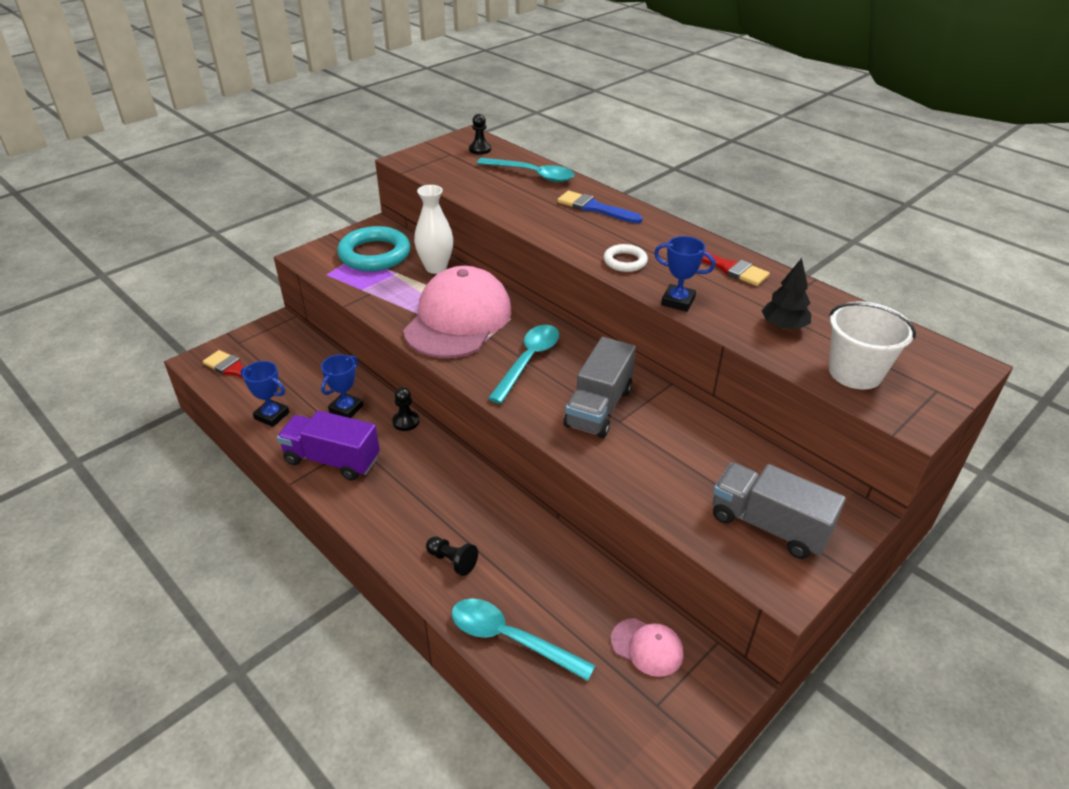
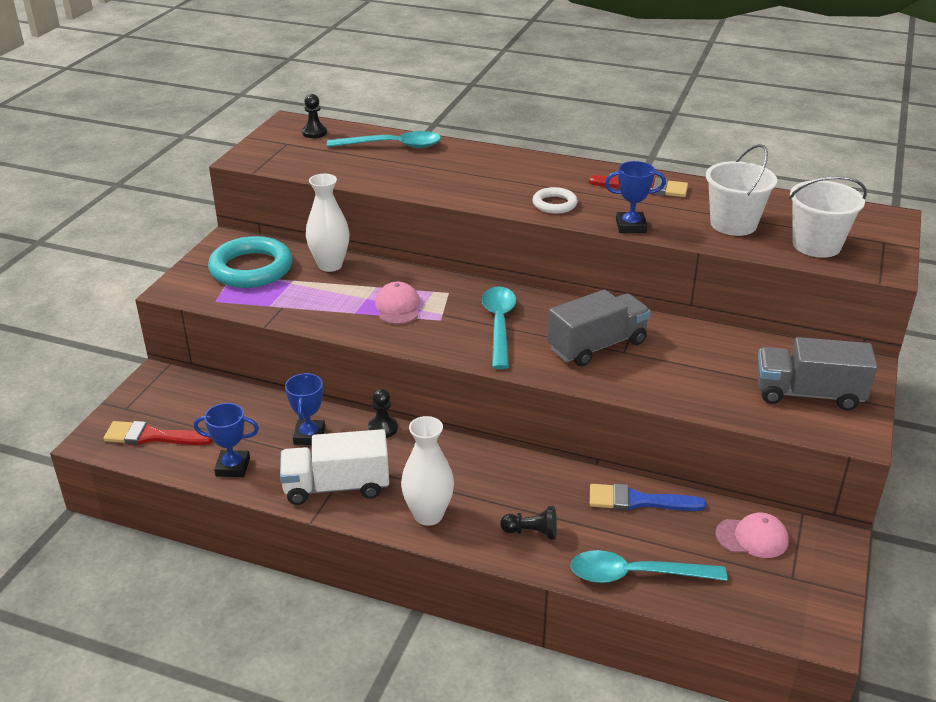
camera: 25 degrees left, 5 degrees down
purple truck [277,410,380,481] -> white truck [280,429,389,505]
pink cap [403,266,511,358] -> pink cap [375,282,420,324], size x0.43
blue brush [557,191,643,223] -> blue brush moved to [590,484,707,511]
grey truck [563,337,636,438] -> grey truck turned 120 degrees counterclockwise [548,289,651,367]
black tree [761,258,811,330] -> white bucket [706,144,777,236]
none -> white vase [401,416,454,526]

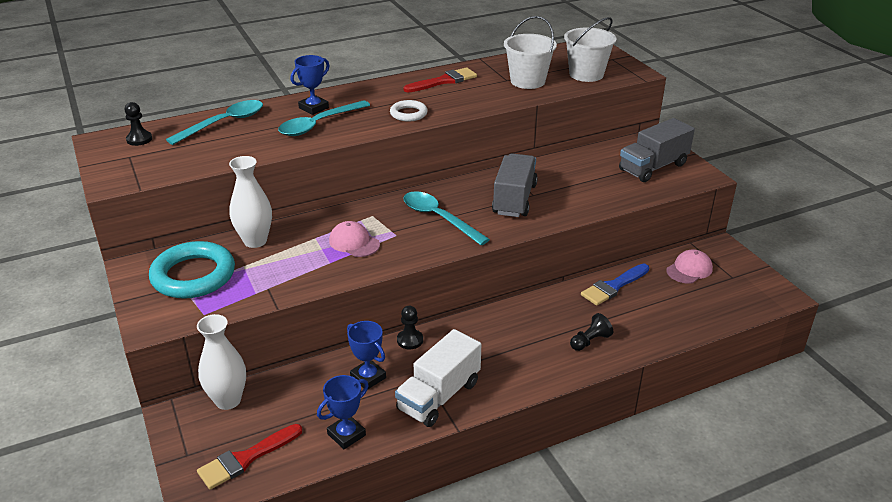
camera: 45 degrees left, 0 degrees up
white vase [401,416,454,526] -> white vase moved to [197,314,246,410]
turquoise spoon [570,550,727,583] -> turquoise spoon moved to [278,100,370,136]
blue trophy [605,161,666,233] -> blue trophy moved to [291,55,330,115]

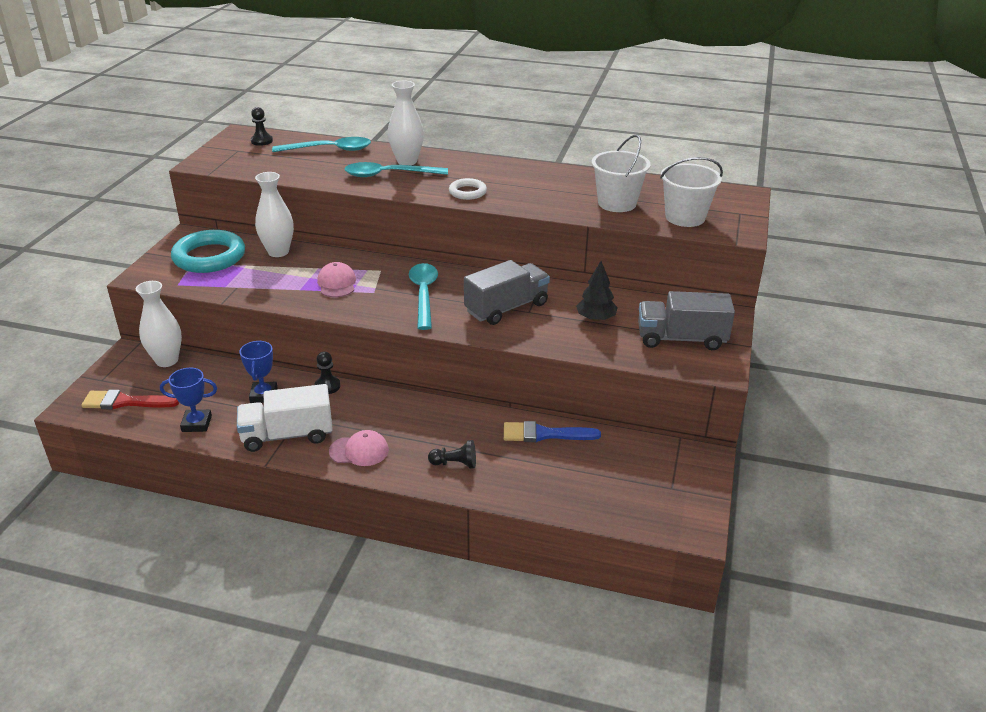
camera: 40 degrees right, 0 degrees up
blue trophy [291,55,330,115] -> white vase [388,81,424,165]
red brush [404,67,477,93] -> none
pink cap [666,250,713,284] -> pink cap moved to [329,430,389,466]
none -> black tree [576,261,618,321]

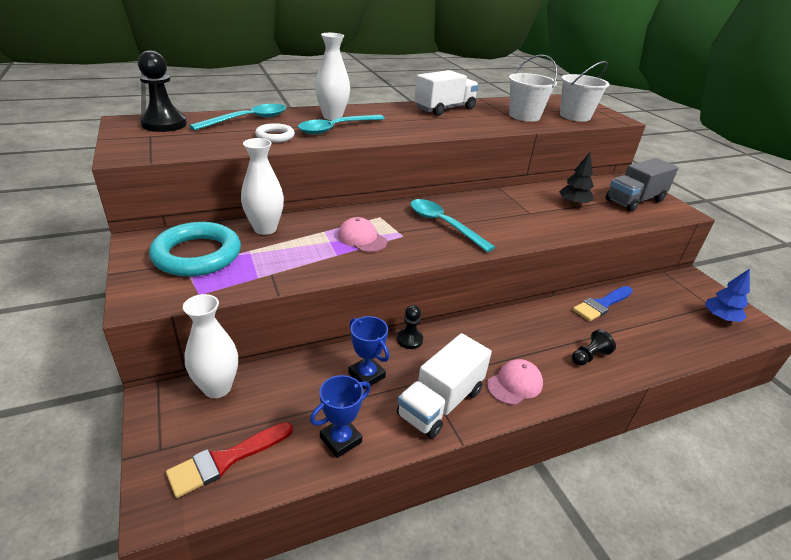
camera: 40 degrees left, 0 degrees up
black pawn [251,107,273,146] -> black pawn [138,51,187,132], size x1.77
white ring [449,178,487,200] -> white ring moved to [255,123,295,142]
grey truck [464,260,550,325] -> none
none -> white truck [414,70,479,116]
none -> blue tree [705,269,750,322]

